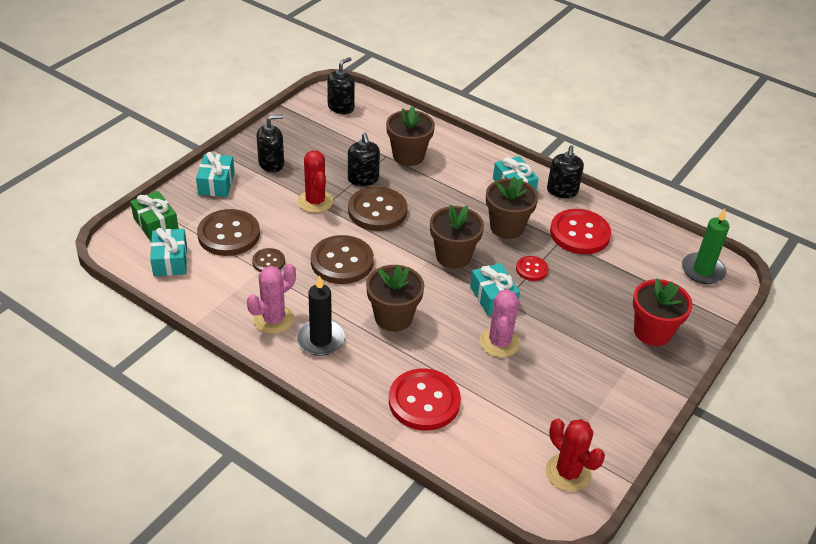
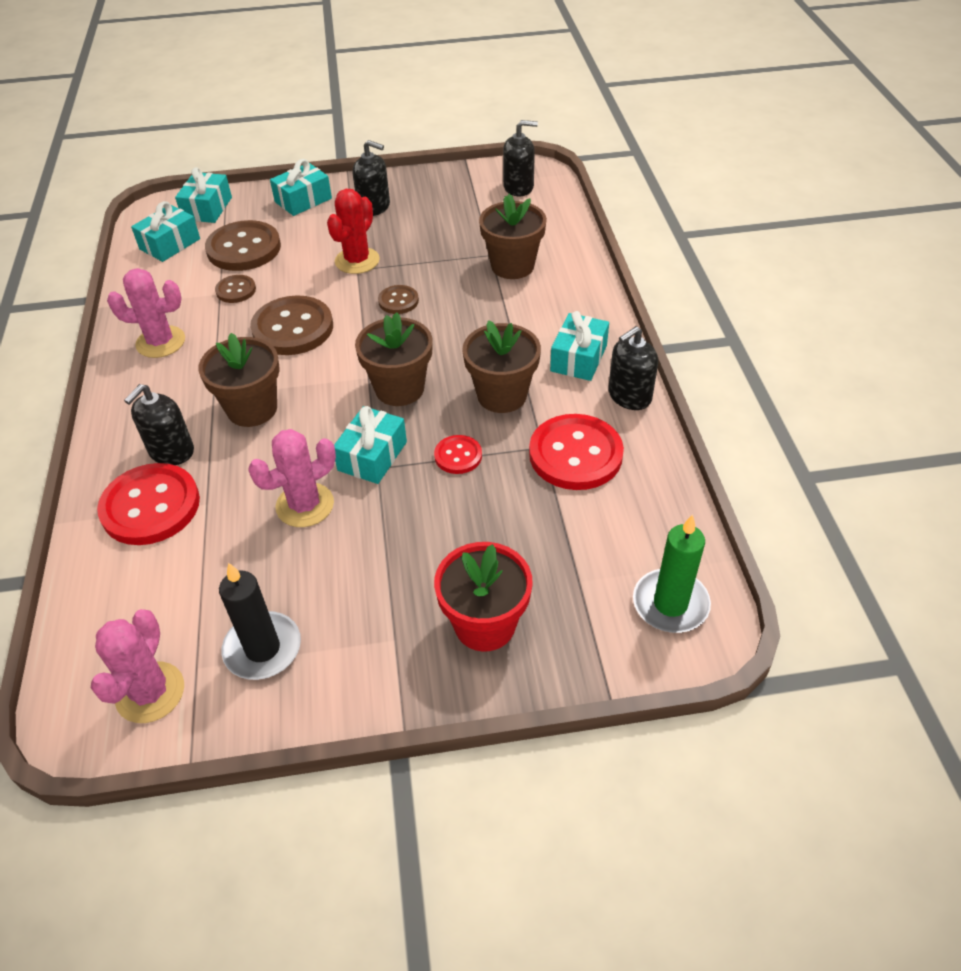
camera: 50 degrees right, 5 degrees up
green gift [130,191,179,241] -> turquoise gift [175,167,232,223]
black candle [296,275,345,356] -> black candle moved to [219,562,301,680]
black soap dispenser [348,133,380,186] -> black soap dispenser moved to [124,384,194,465]
brown button [348,187,408,231] -> brown button [378,285,419,314], size x0.51
red cactus [546,418,605,492] -> pink cactus [91,609,184,723]

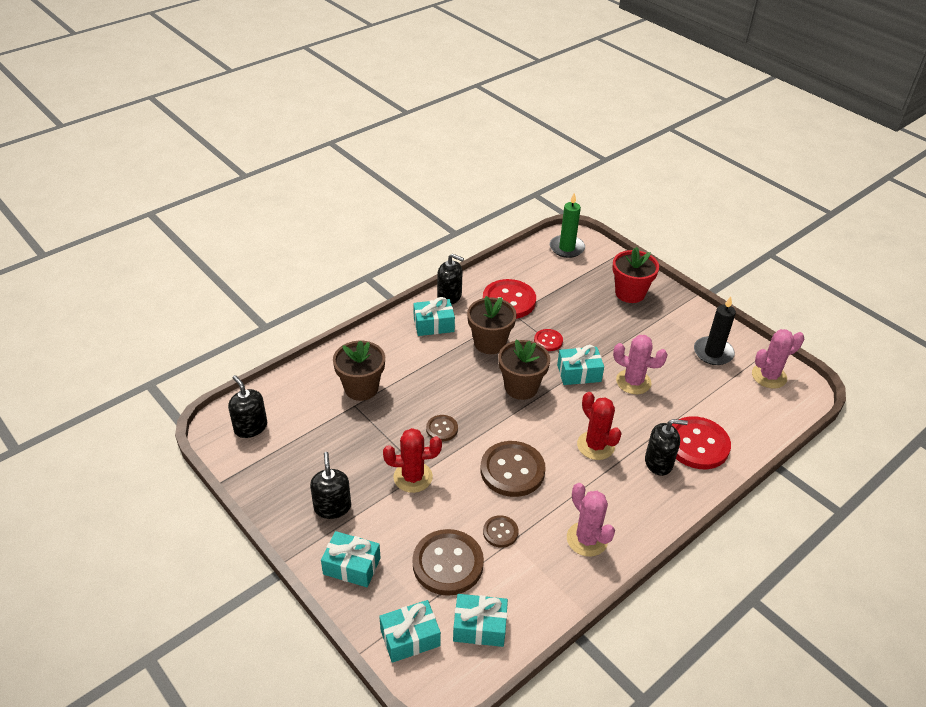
camera: 125 degrees left, 5 degrees down
brown flower pot [198,333,280,427] -> red cactus [577,392,622,460]

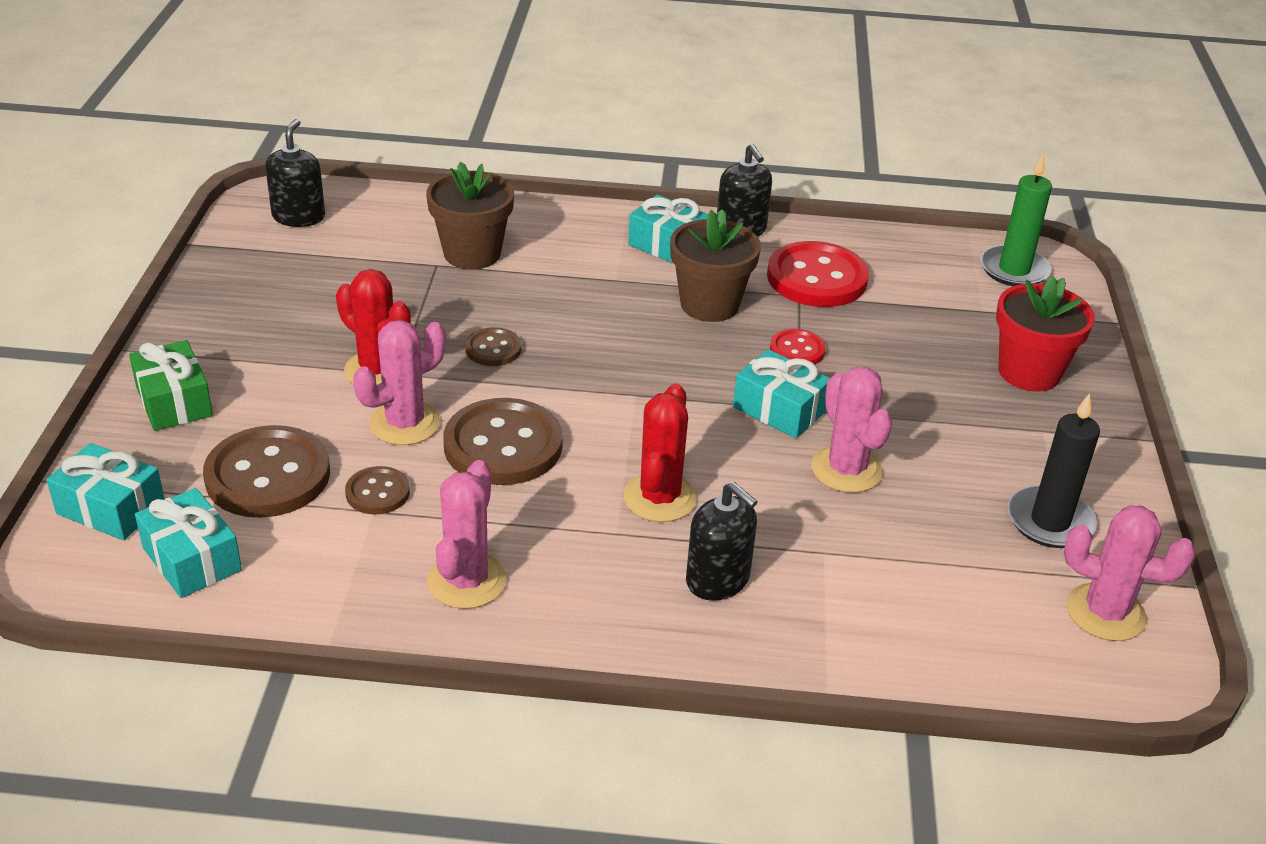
camera: 45 degrees right, 5 degrees down
black soap dispenser [310,452,351,519] -> none
turquoise gift [321,531,381,587] -> green gift [129,340,213,431]
brown flower pot [498,340,550,400] -> none
red button [672,416,731,469] -> none
none -> pink cactus [353,320,446,445]

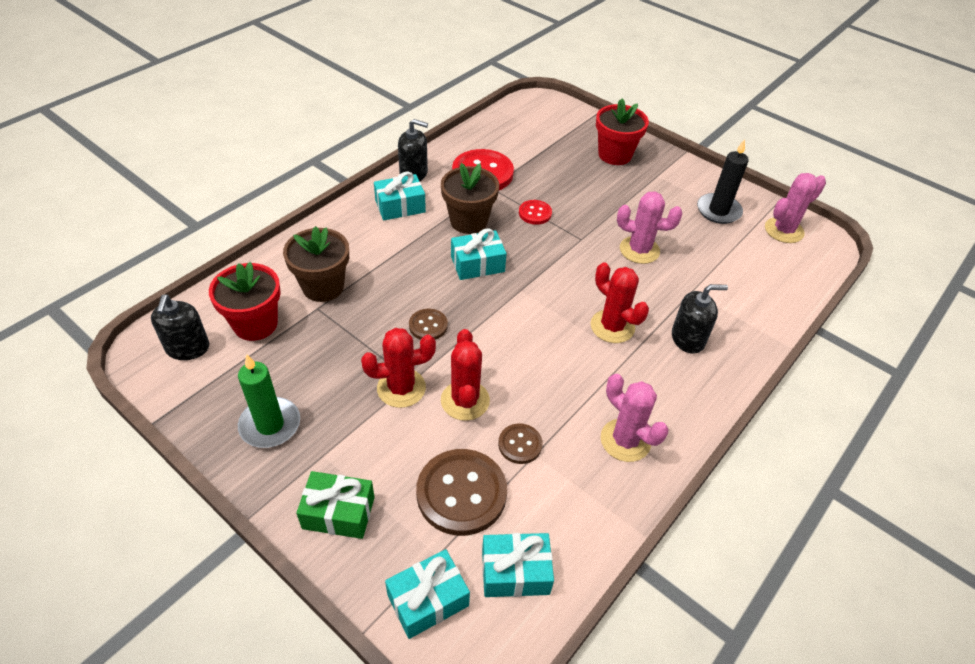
camera: 55 degrees left, 10 degrees up
black soap dispenser [265,119,325,227] -> black soap dispenser turned 135 degrees counterclockwise [151,295,209,360]
pink cactus [353,320,446,445] -> red cactus [441,329,490,421]
brown button [443,398,563,485] -> none
turquoise gift [733,349,830,438] -> turquoise gift moved to [451,228,507,280]
green candle [980,154,1052,286] -> green candle moved to [238,354,300,448]
none -> red flower pot [209,262,281,341]

